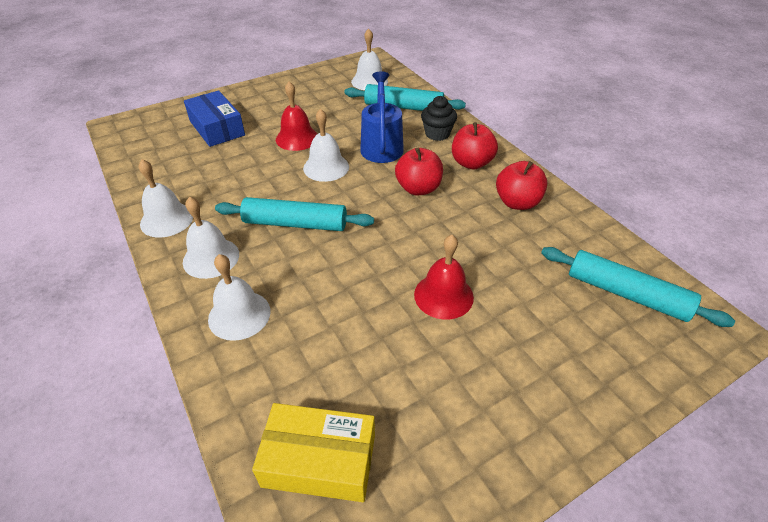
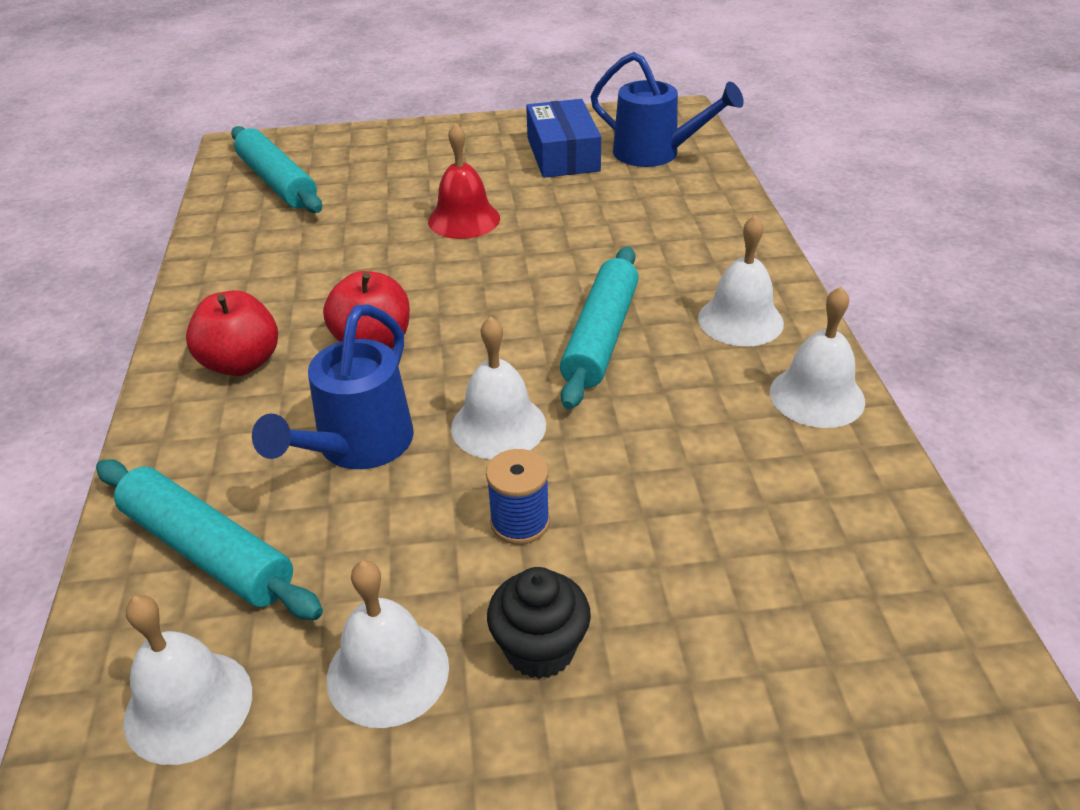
camera: 155 degrees left, 5 degrees down
blue box [184,90,245,147] -> blue box moved to [526,99,601,178]
white bell [208,254,270,341] -> white bell moved to [327,560,449,728]
turquoise rolling pin [215,197,374,231] -> turquoise rolling pin turned 75 degrees clockwise [560,246,639,409]
yellow box [252,403,375,502] -> blue watering can [590,52,744,167]
red bell [276,81,317,151] -> blue spool [486,449,550,545]
black cupcake [421,96,457,141] -> black cupcake moved to [487,567,591,679]
red apple [496,161,547,210] -> none

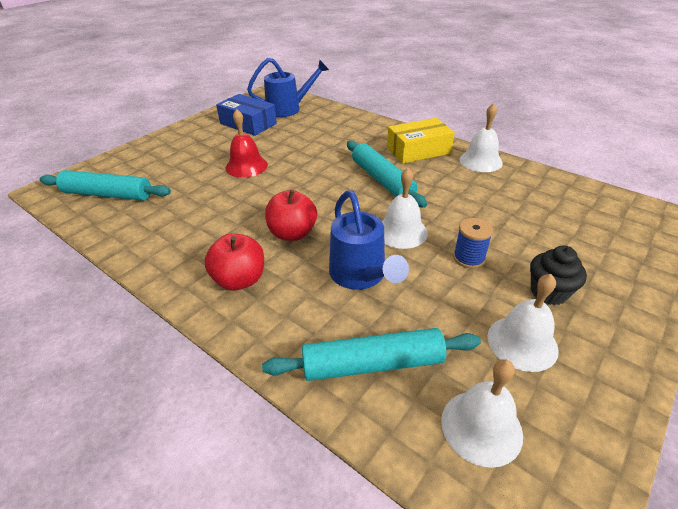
camera: 45 degrees left, 0 degrees up
white bell [698,215,784,346] -> yellow box [387,118,455,164]

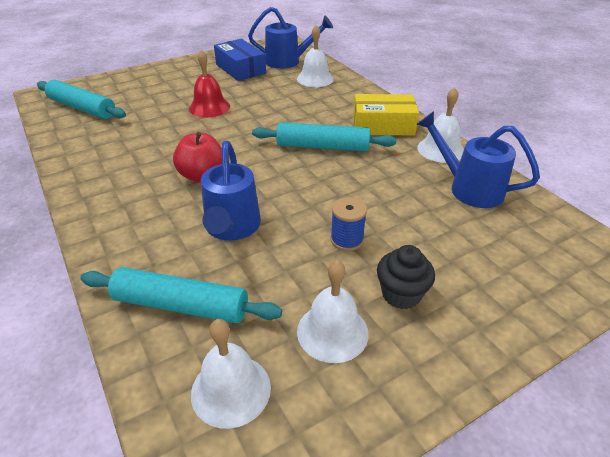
camera: 20 degrees right, 0 degrees up
red apple [205,233,264,291] -> none
turquoise rolling pin [347,141,427,208] -> turquoise rolling pin turned 75 degrees counterclockwise [252,122,396,152]
white bell [382,168,428,249] -> white bell moved to [297,25,334,87]
none -> blue watering can [416,111,540,208]

